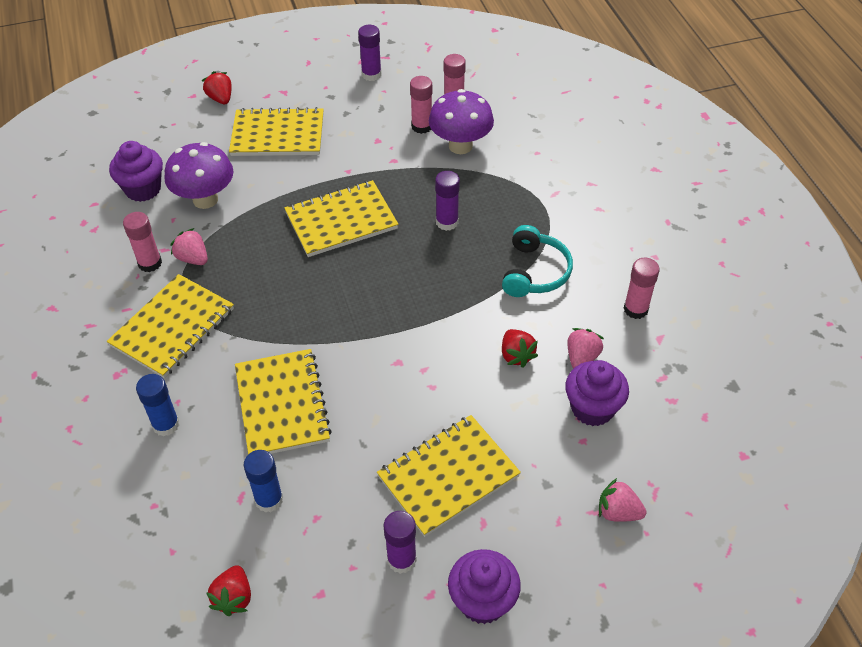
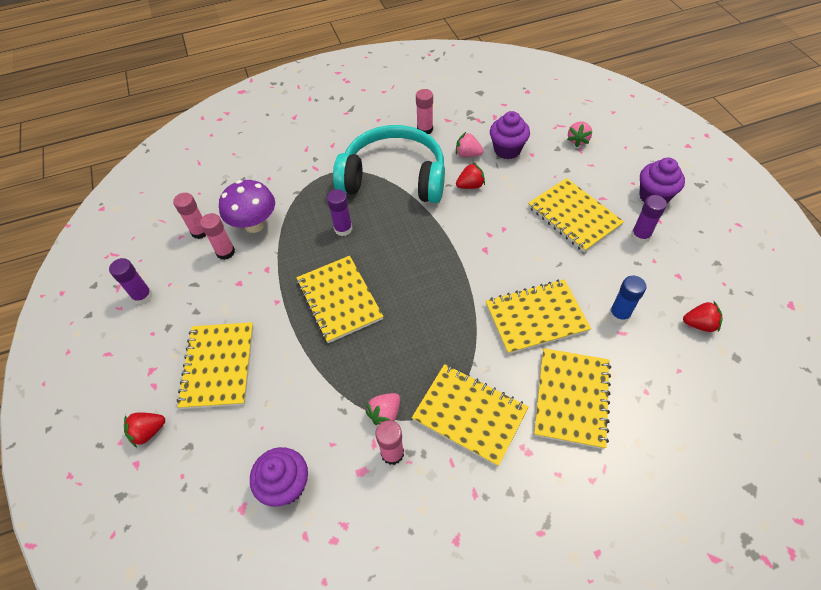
camera: 90 degrees left, 5 degrees up
blue glue stick [136,374,179,436] -> yellow notebook [534,348,611,449]
purple mushroom [164,142,233,209] -> none
turquoise headphones [502,225,573,297] -> turquoise headphones [333,125,445,203], size x1.89

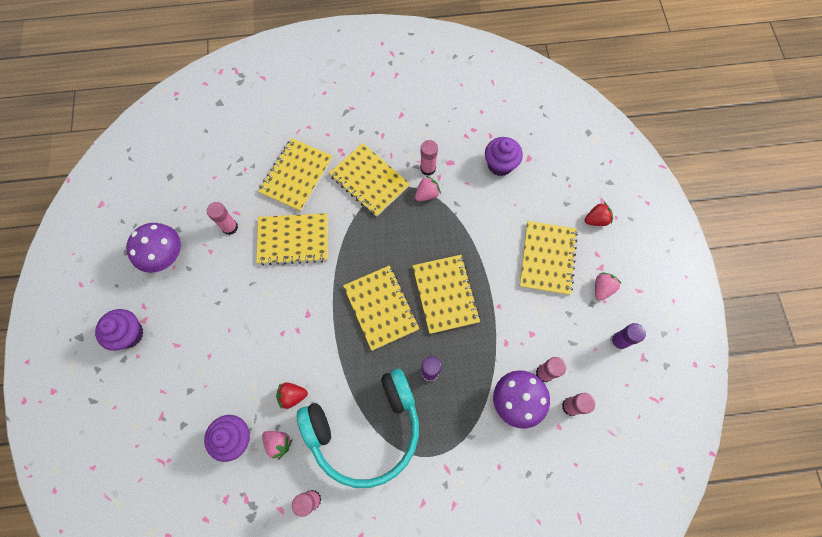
camera: 170 degrees left, 15 degrees up
turquoise headphones [333,125,445,203] -> turquoise headphones turned 45 degrees counterclockwise [297,369,419,488]
yellow notebook [528,178,624,252] -> yellow notebook moved to [343,265,419,351]
pink strawberry [567,121,592,147] -> pink strawberry moved to [595,272,622,301]
blue glue stick [609,276,647,323] -> pink glue stick [207,202,238,235]
purple glue stick [631,195,667,243] -> none
red strawberry [683,301,723,332] -> none
none -> purple mushroom [126,223,181,273]

